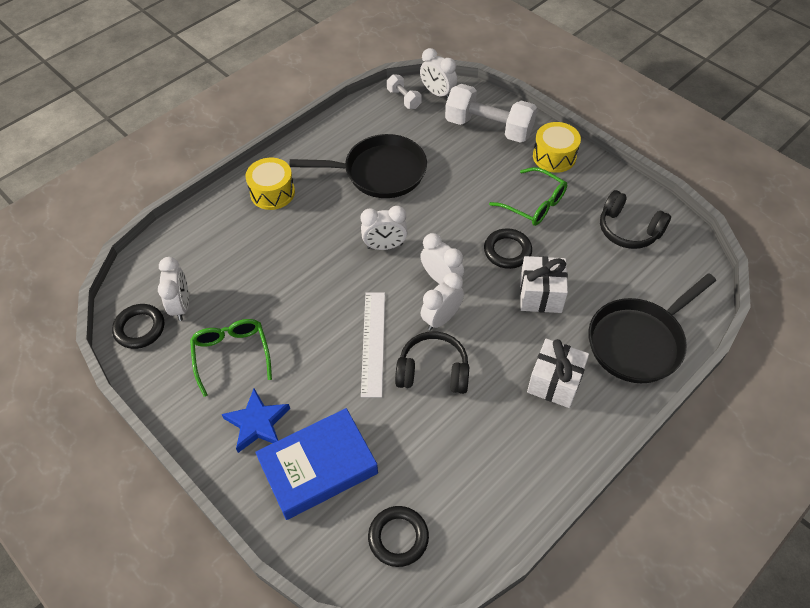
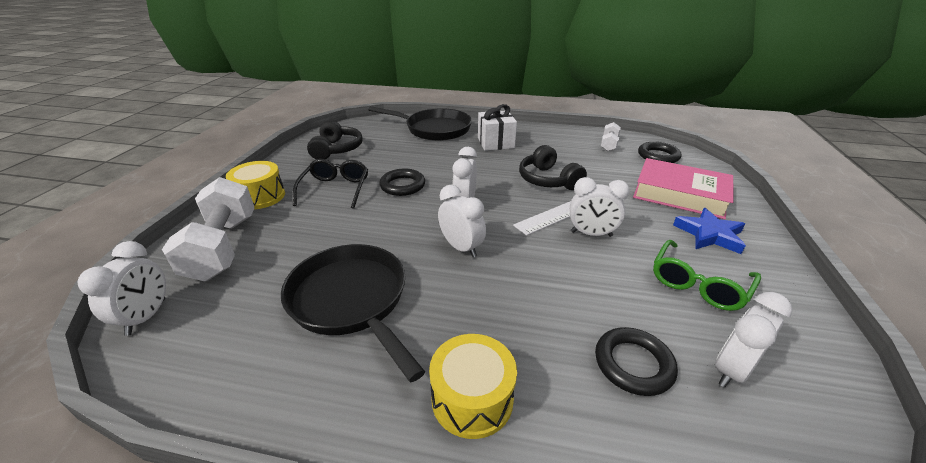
camera: 125 degrees left, 20 degrees down
black ring [112,304,164,349] -> black ring moved to [595,327,678,396]
blue book [255,408,378,520] -> pink book [633,158,733,219]
white dumbbell [387,74,421,109] -> white dumbbell moved to [601,122,621,151]
white clock [420,273,464,331] -> white clock moved to [570,177,630,237]
green glasses [489,167,567,226] -> black glasses [293,159,368,209]
white gift [520,256,568,313] -> none

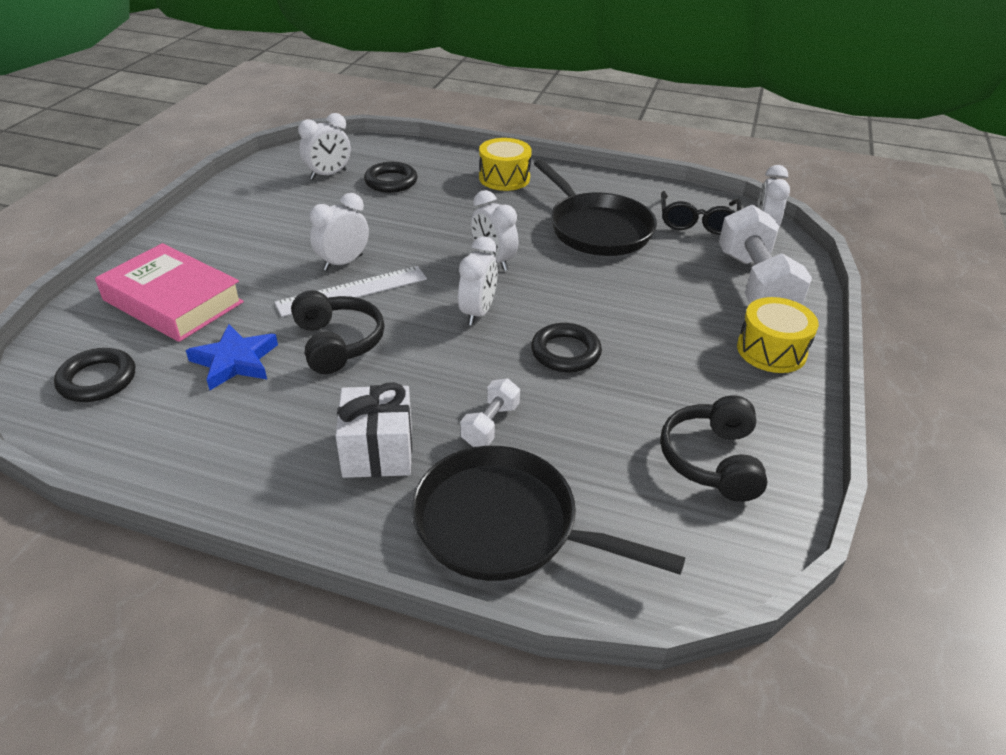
camera: 175 degrees left, 5 degrees up
black glasses [293,159,368,209] -> black glasses moved to [661,191,742,235]
white clock [570,177,630,237] -> white clock turned 60 degrees counterclockwise [310,193,369,271]
white dumbbell [601,122,621,151] -> white dumbbell moved to [460,378,520,447]
green glasses [653,240,761,311] -> none
blue star [673,208,746,254] -> blue star moved to [186,324,278,390]

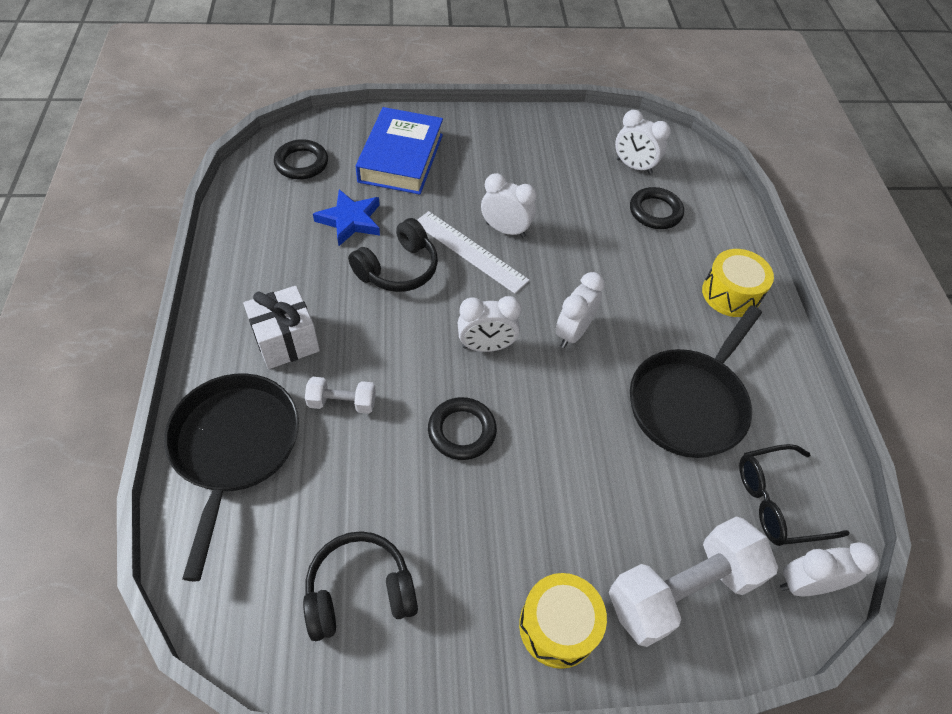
camera: 65 degrees right, 15 degrees up
pink book [95,243,244,342] -> blue book [356,107,443,195]

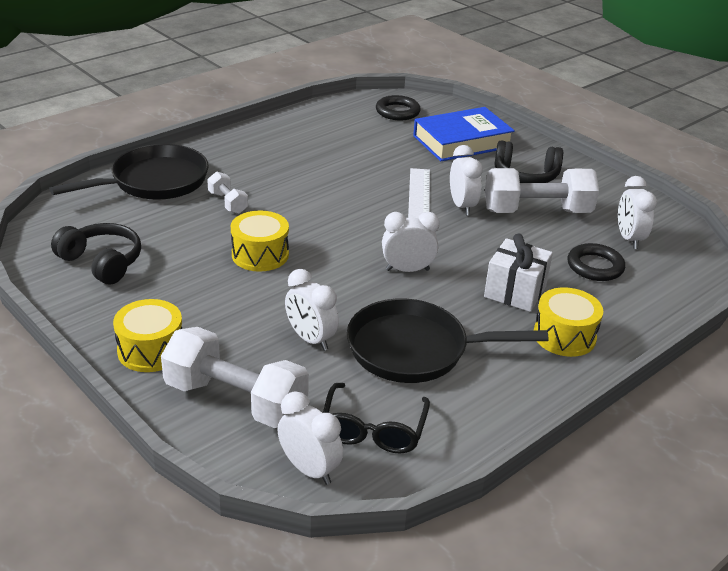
camera: 55 degrees right, 20 degrees down
white gift [243,286,320,369] -> white gift moved to [484,234,553,312]
blue star [313,189,380,246] -> none
black headphones [348,218,438,292] -> black headphones moved to [494,141,563,183]
black ring [428,397,497,460] -> yellow drum [231,211,289,272]
white clock [458,296,521,352] -> white clock moved to [285,269,339,351]
black glasses [739,444,850,546] -> black glasses turned 120 degrees counterclockwise [323,383,430,454]
none -> white dumbbell [485,168,599,213]

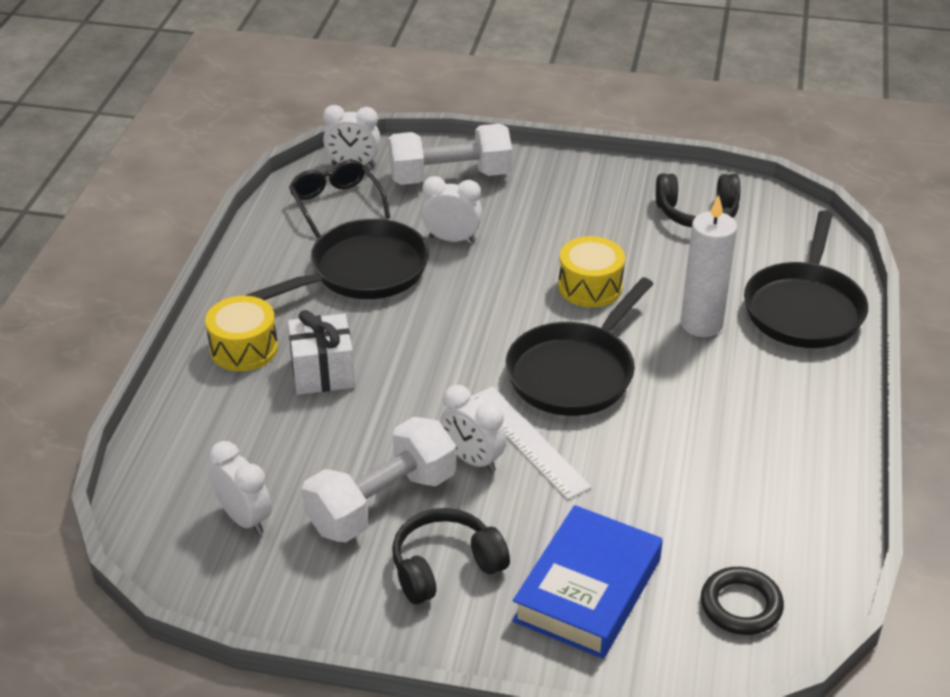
camera: 145 degrees right, 5 degrees up
yellow drum [113,299,182,372] -> none
white dumbbell [207,172,248,214] -> white candle [681,195,737,337]
white clock [382,212,440,272] -> none
black ring [567,243,625,281] -> none
none -> black pan [506,277,653,416]

